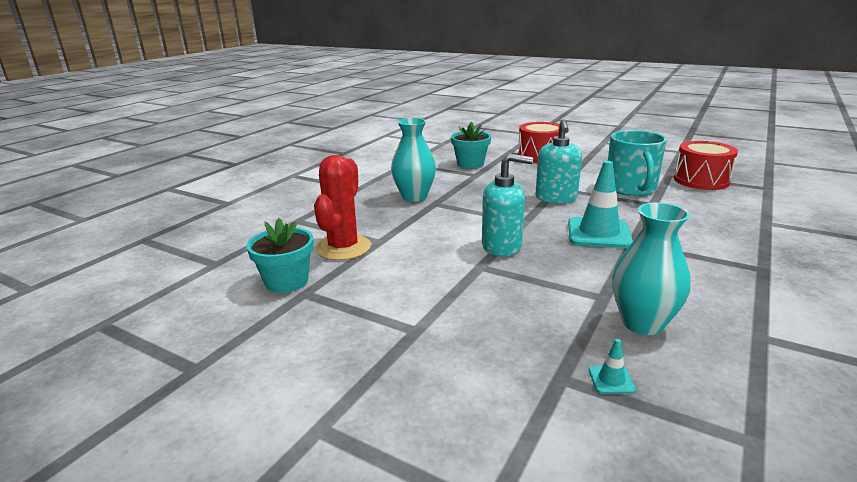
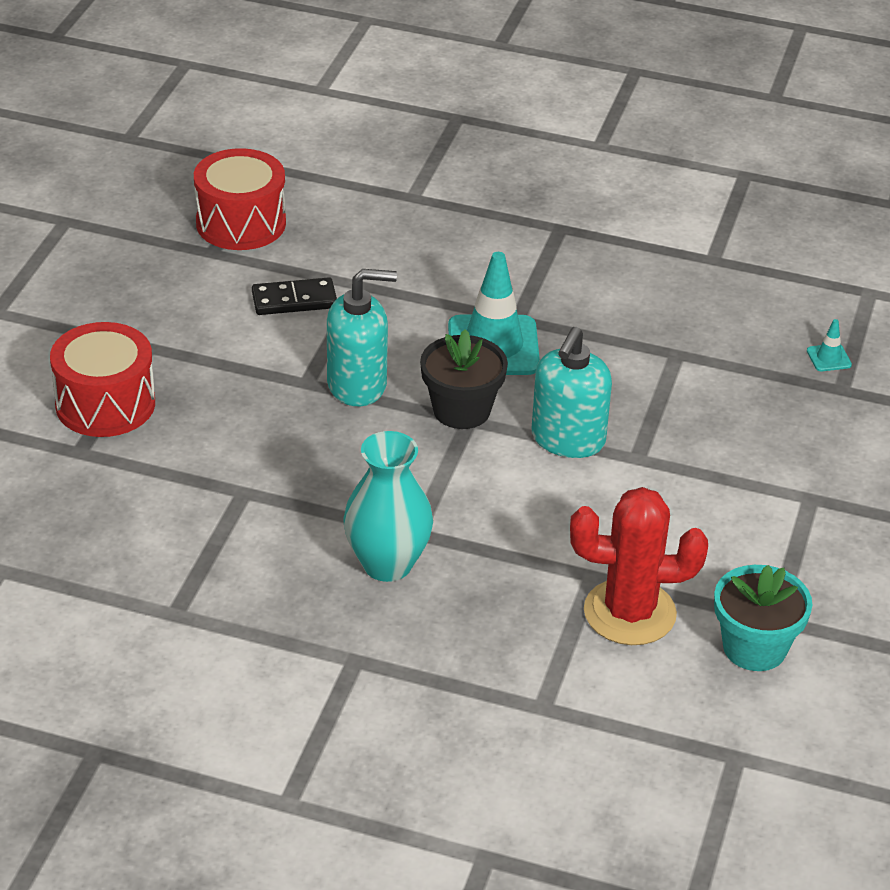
camera: 105 degrees left, 15 degrees up
turquoise flower pot [451,122,491,169] -> none
turquoise soap dispenser [482,153,533,256] -> turquoise soap dispenser turned 150 degrees counterclockwise [532,327,612,458]
turquoise mug [608,130,667,196] -> black domino [252,277,337,315]
turquoise vase [612,203,691,335] -> none
none -> black flower pot [420,329,508,429]

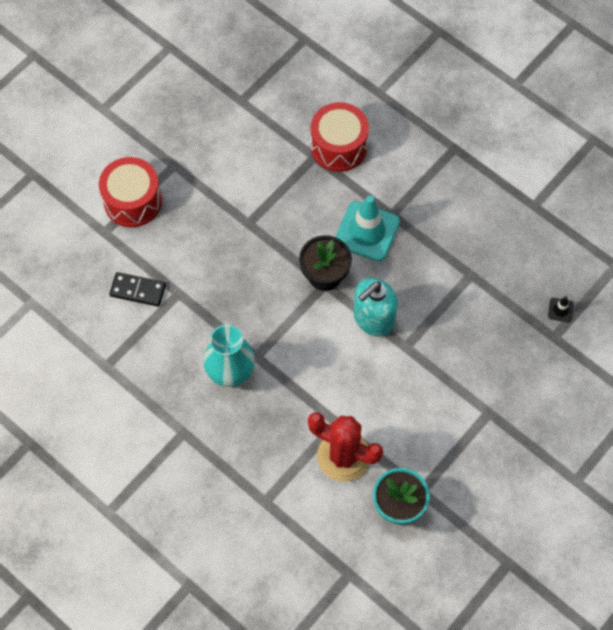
camera: 25 degrees right, 25 degrees up
red drum [194,148,286,250] -> red drum moved to [310,102,369,172]
black domino [252,277,337,315] -> black domino moved to [109,272,166,307]
turquoise soap dispenser [327,269,397,406] -> none
turquoise traffic cone [807,319,852,371] -> black traffic cone [548,296,574,322]

